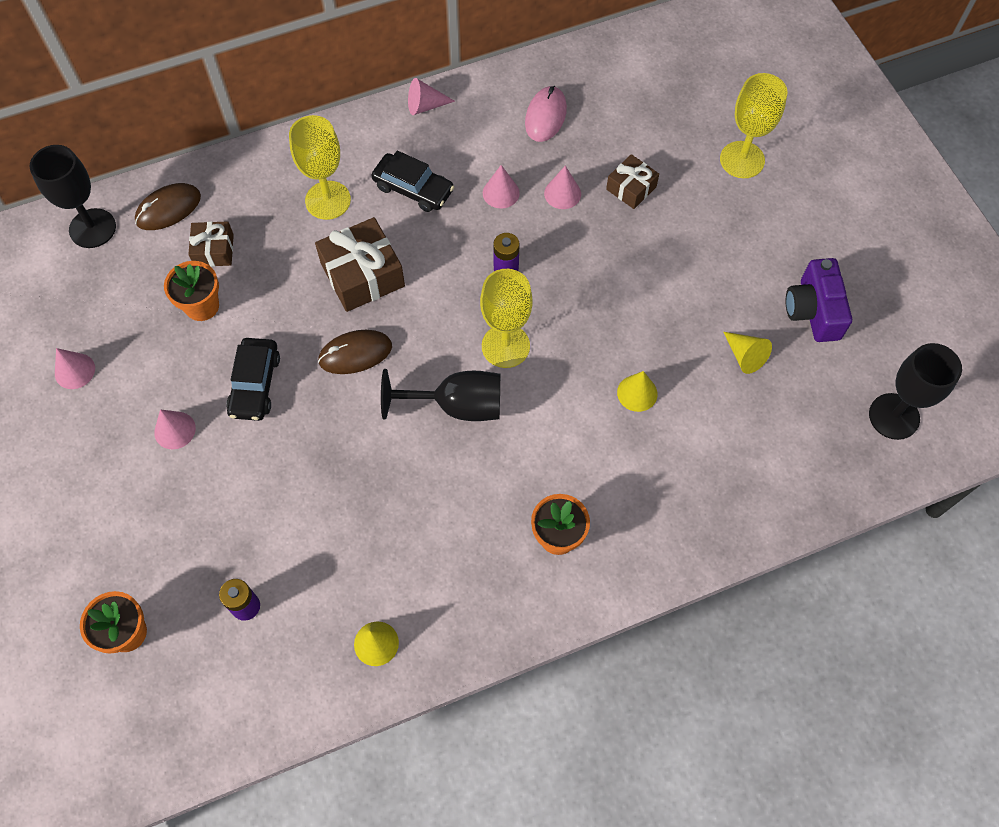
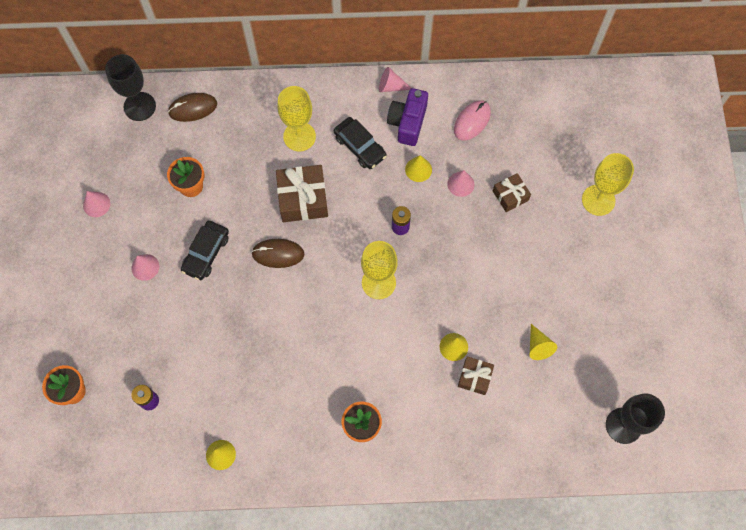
camera: 20 degrees right, 5 degrees up
brown gift [188,221,234,267] -> brown gift moved to [458,357,494,395]
black goblet [381,369,500,421] -> none
pink cone [483,165,520,209] -> yellow cone [405,155,432,182]
purple camera [786,258,852,342] -> purple camera moved to [387,88,428,146]

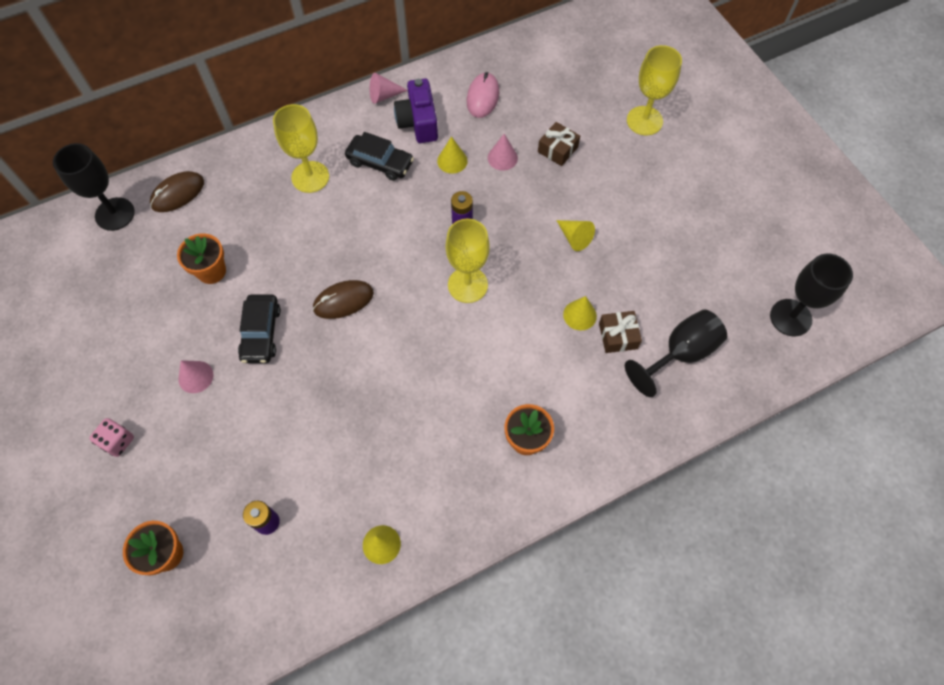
camera: 25 degrees left, 5 degrees down
pink cone [83,191,110,217] -> none
brown gift [276,165,328,222] -> none
yellow cone [530,324,557,360] -> yellow cone moved to [556,220,595,251]
none -> pink dice [89,418,134,457]
none -> black goblet [625,309,727,397]

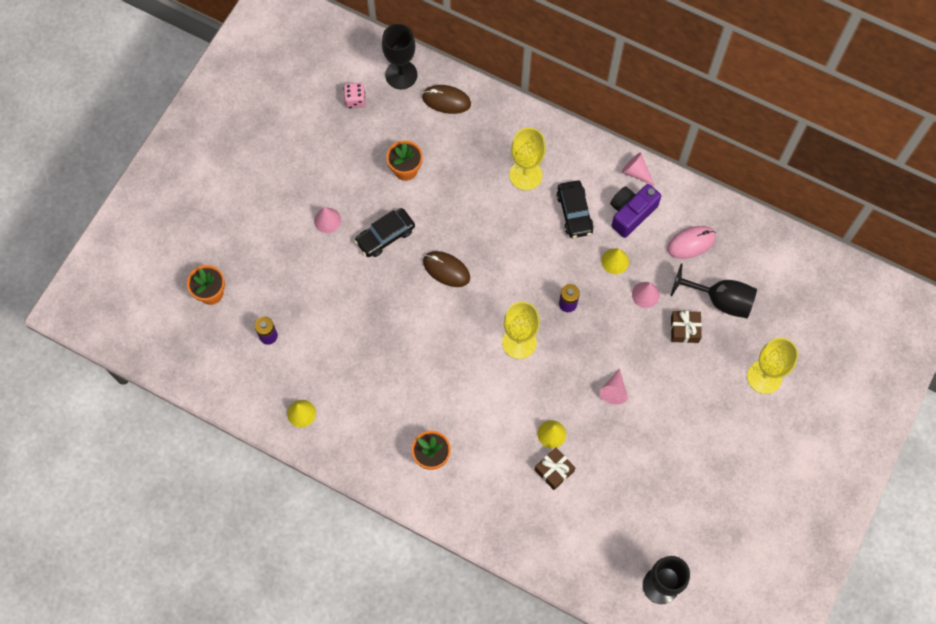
camera: 55 degrees right, 5 degrees up
pink dice [89,418,134,457] -> pink dice moved to [343,83,366,108]
yellow cone [556,220,595,251] -> pink cone [599,369,628,405]
black goblet [625,309,727,397] -> black goblet moved to [670,263,757,318]

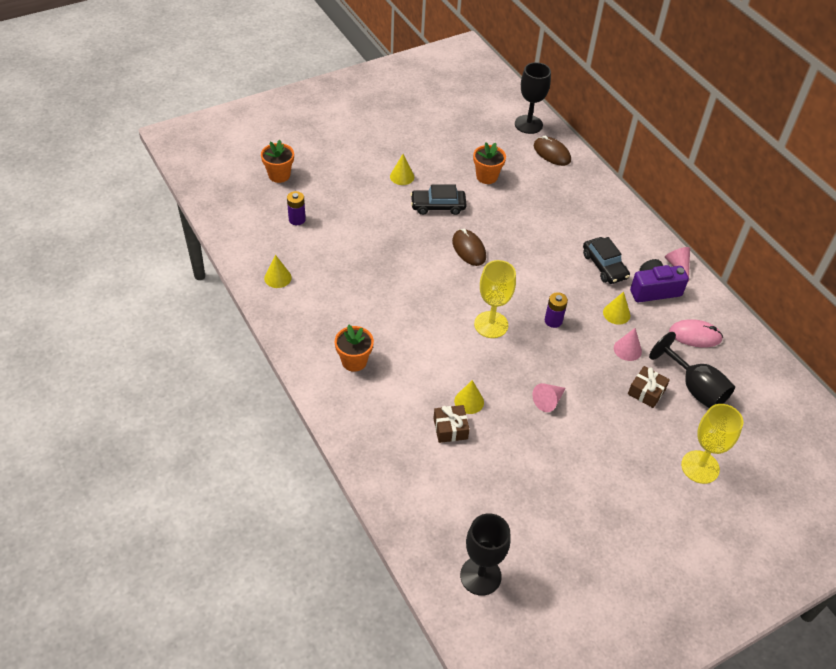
camera: 30 degrees right, 20 degrees down
pink cone [314,207,341,233] -> yellow cone [390,154,414,185]
pink dice [343,83,366,108] -> none
yellow goblet [509,128,546,190] -> none
black car [556,180,594,238] -> black car turned 45 degrees counterclockwise [583,237,630,284]

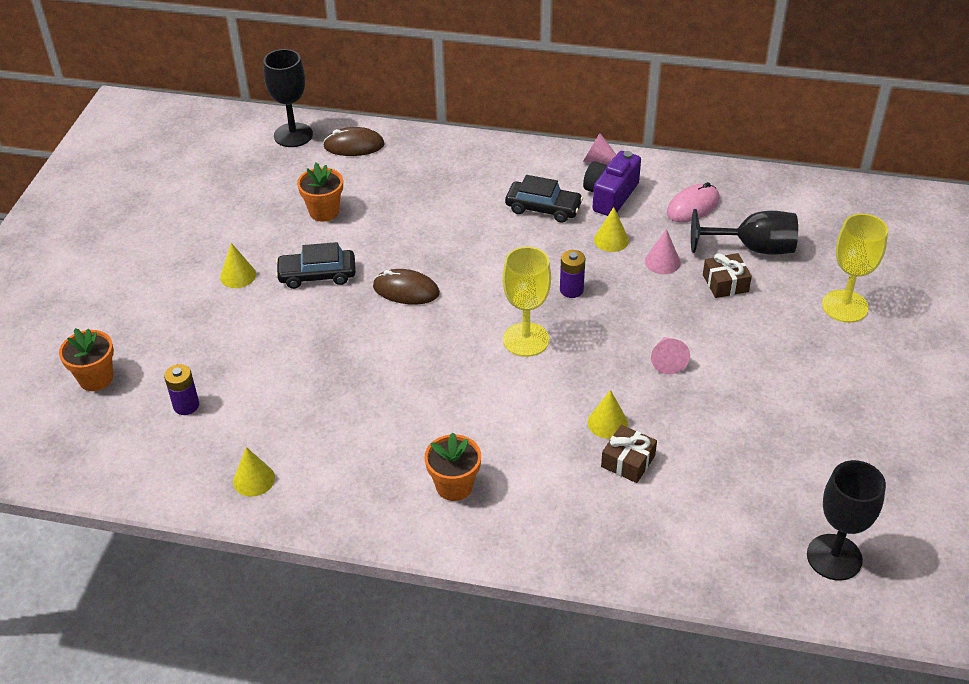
camera: 45 degrees left, 5 degrees down
black car [411,184,466,215] -> black car turned 45 degrees clockwise [276,242,356,289]

